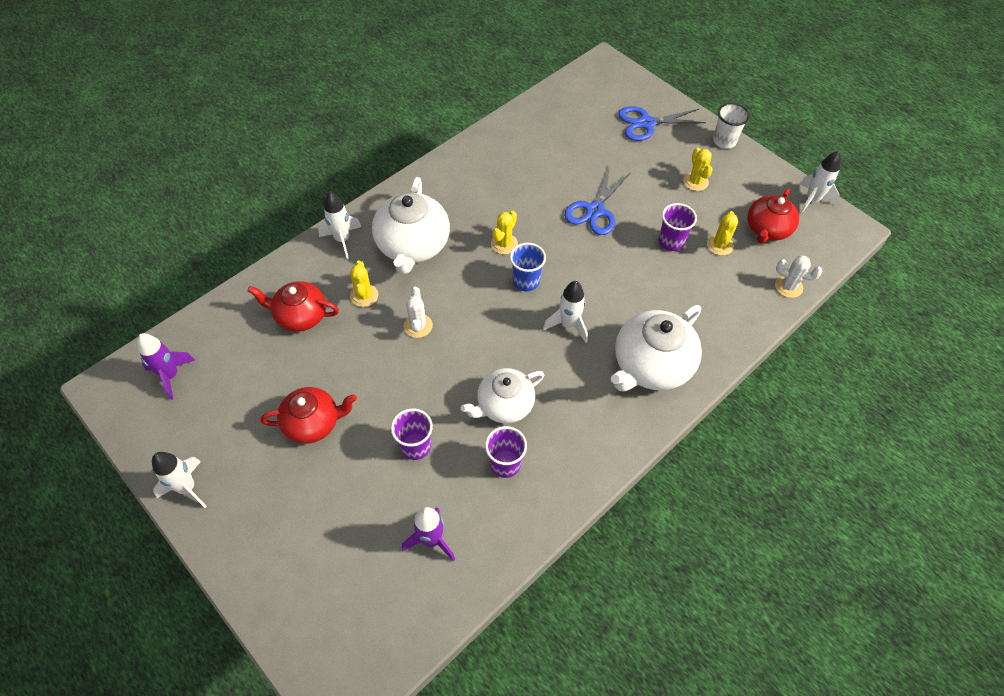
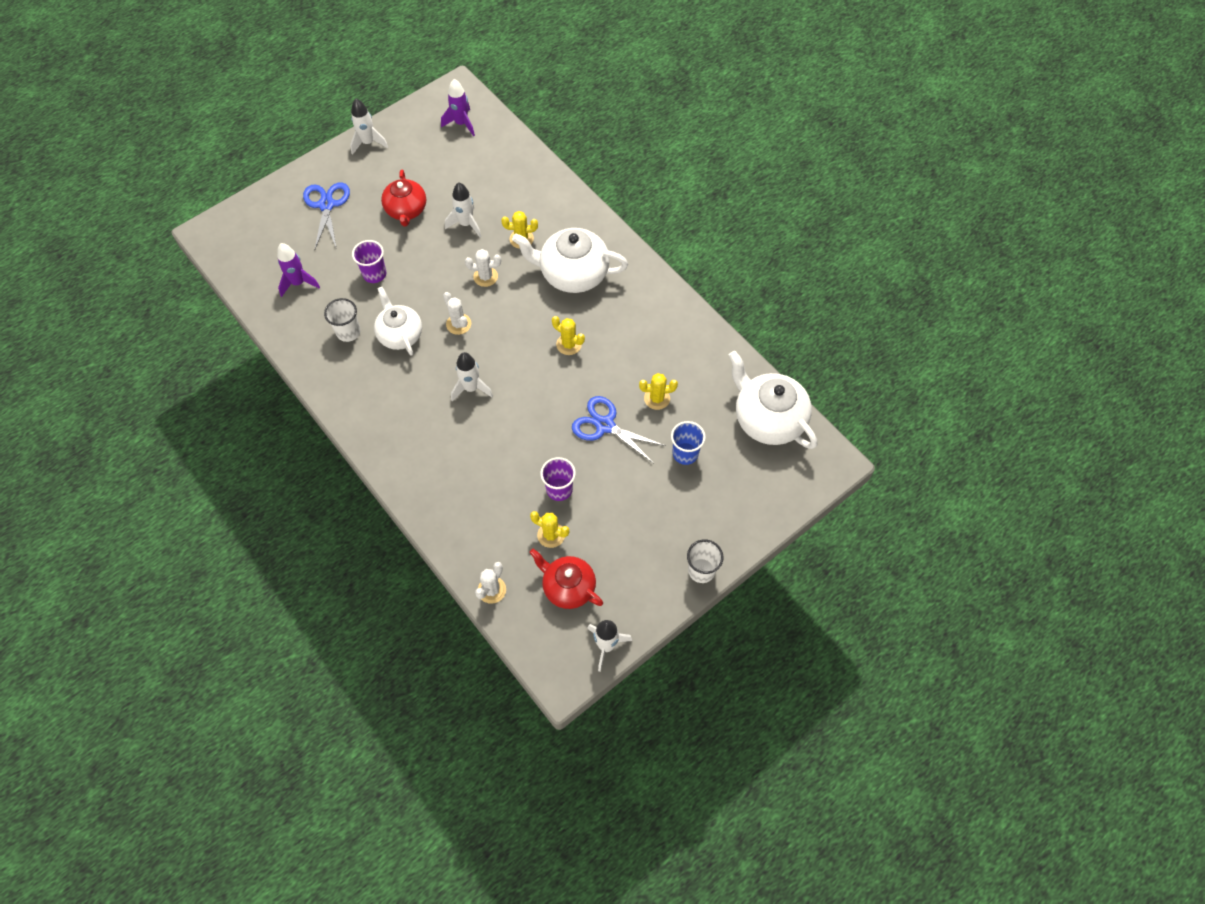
camera: 95 degrees right, 5 degrees up
red teapot [247,281,339,332] -> none
white rocket [318,192,361,259] -> white rocket moved to [445,182,481,237]
purple cup [485,426,527,478] -> white cup [324,298,361,342]
blue cup [510,243,546,291] -> blue cup moved to [671,421,706,465]
white teapot [611,305,702,392] -> white teapot moved to [729,351,817,449]
blue scissors [618,106,706,141] -> blue scissors moved to [303,182,350,249]
yellow cactus [683,148,712,191] -> yellow cactus moved to [639,373,678,410]
none -> white cactus [443,292,471,335]

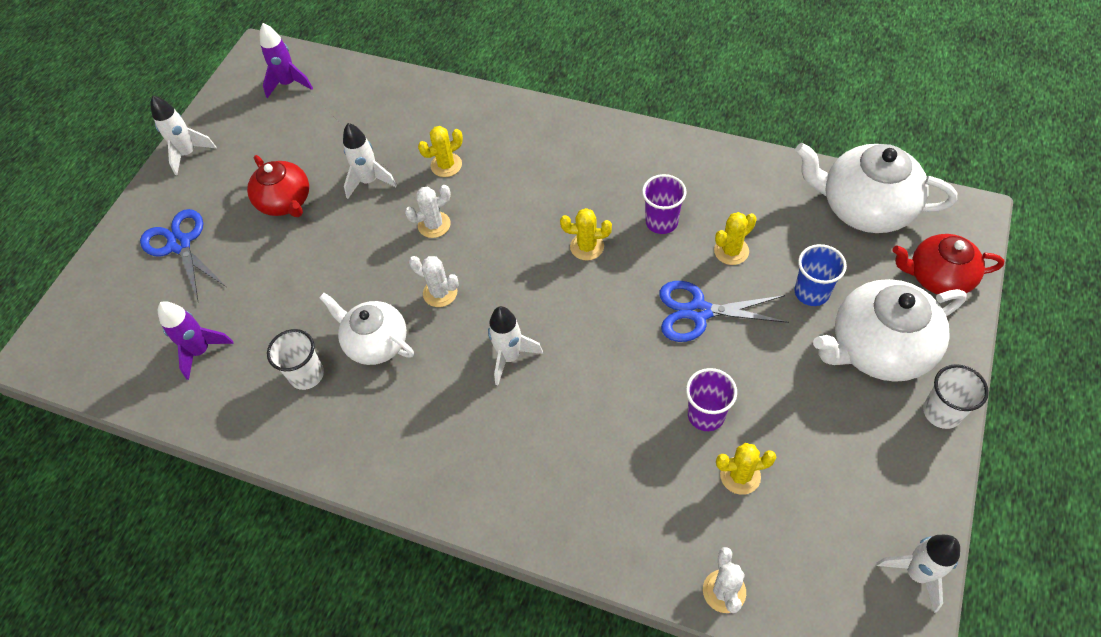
camera: 25 degrees left, 5 degrees down
purple cup [352,240,386,283] -> purple cup moved to [642,174,687,234]
white teapot [512,228,628,293] -> white teapot moved to [813,279,967,382]
red teapot [529,549,603,609] -> red teapot moved to [892,234,1004,295]

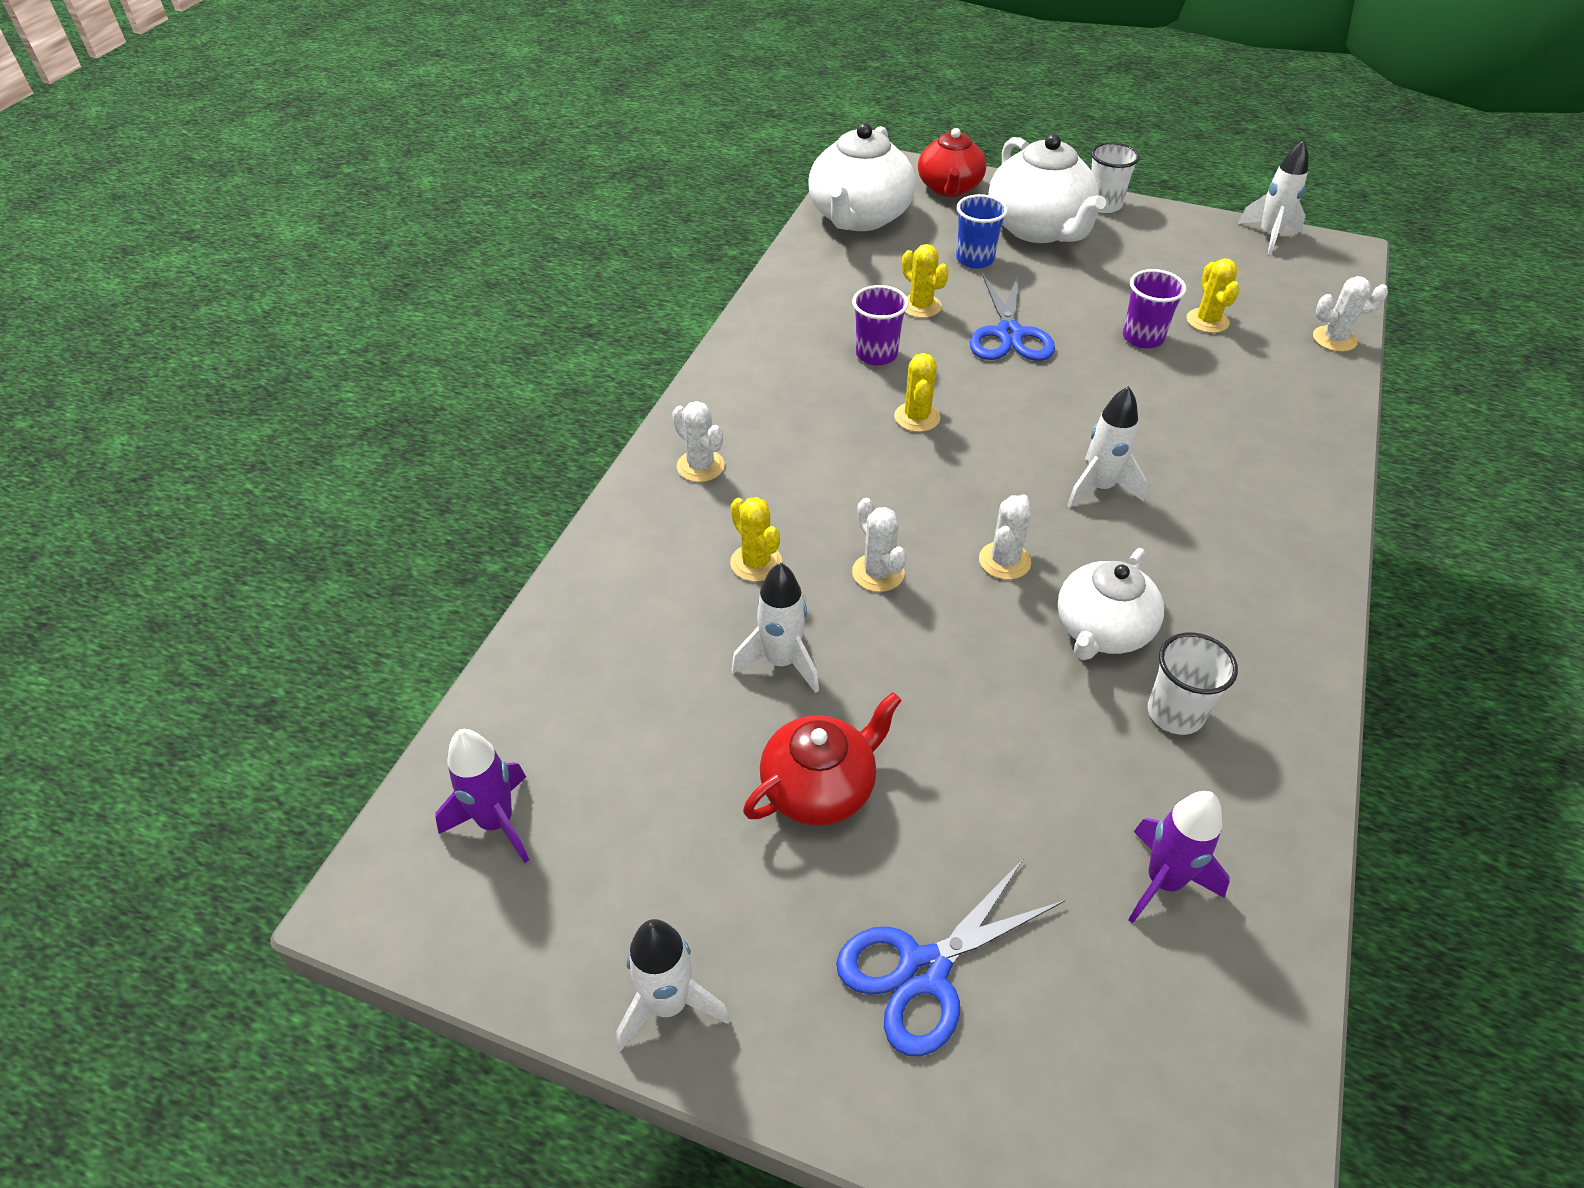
camera: 95 degrees left, 10 degrees down
none -> white cactus [672,401,725,482]

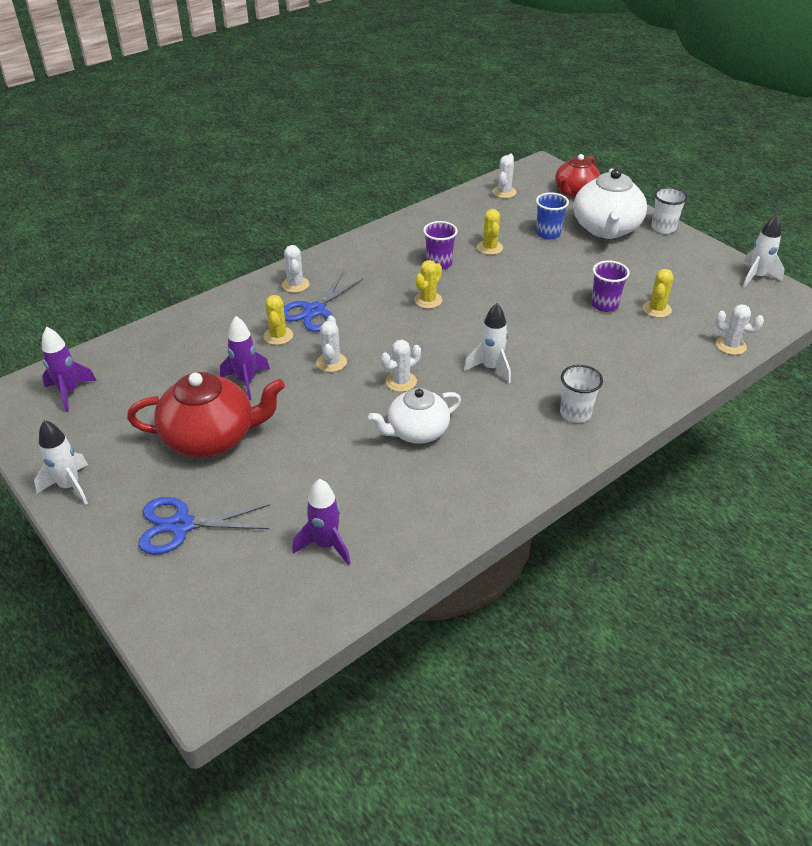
camera: 30 degrees right, 5 degrees down
white rocket [731,563,819,693] -> purple rocket [220,316,270,400]
red teapot [743,692,902,826] -> red teapot [127,372,285,458], size x1.51
white teapot [808,123,916,231] -> white cactus [492,154,516,198]
blue scissors [970,273,1055,361] -> blue scissors moved to [284,273,363,332]
white cup [1148,632,1238,735] -> white cup moved to [560,365,603,423]

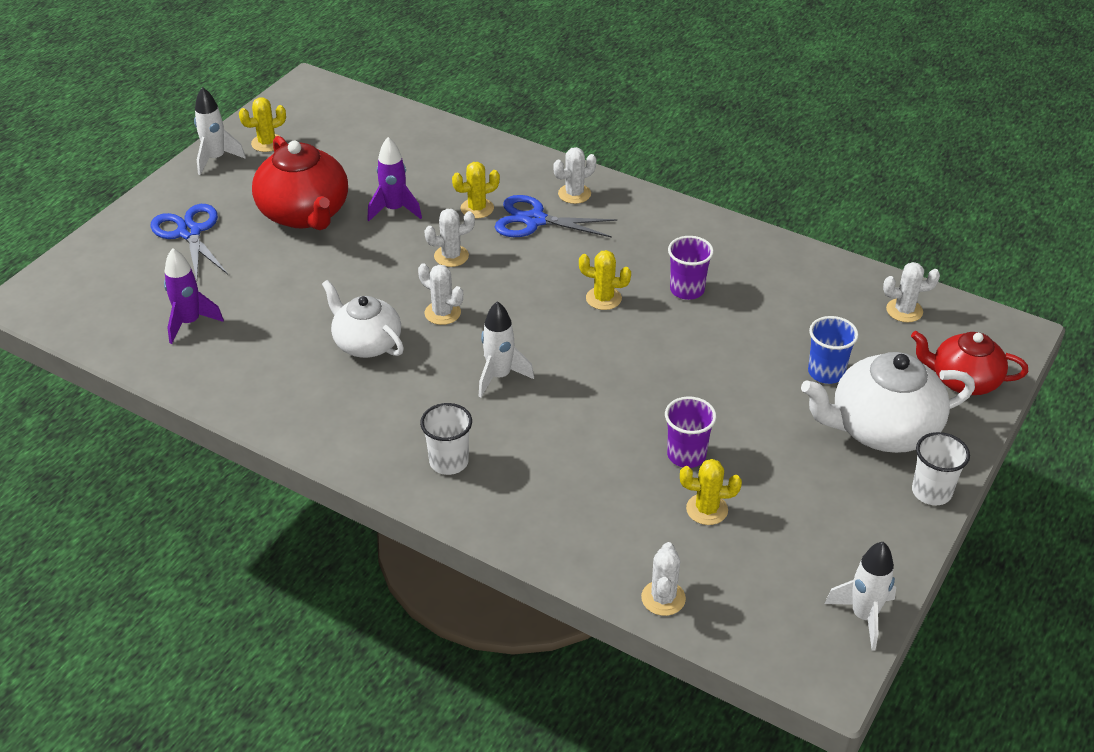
camera: 70 degrees right, 0 degrees up
purple rocket [42,327,97,412] -> none
yellow cactus [477,209,503,255] -> yellow cactus moved to [239,97,286,152]

